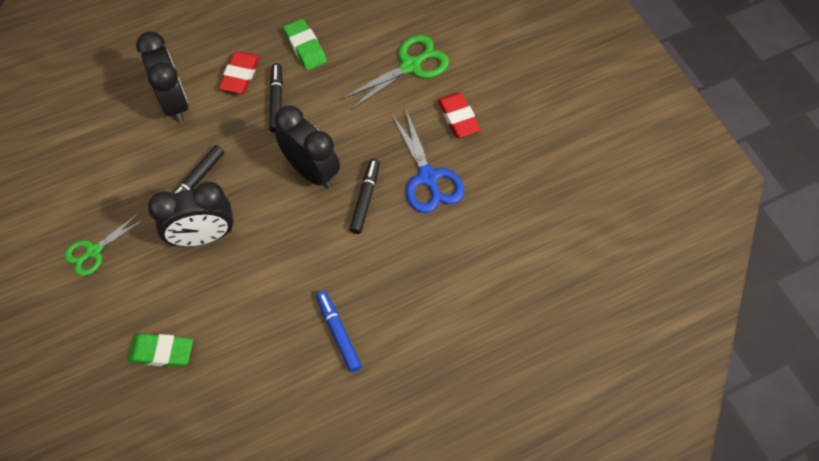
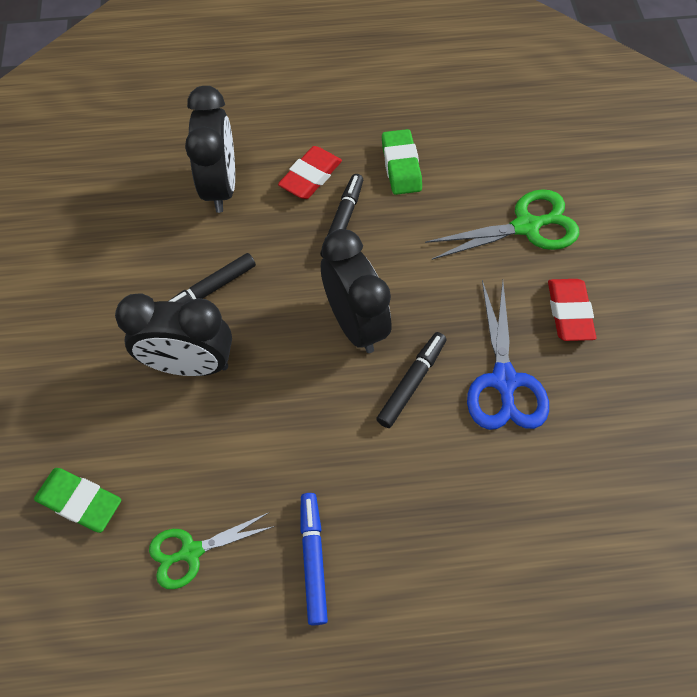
camera: 20 degrees right, 0 degrees up
green scissors [64,213,145,276] -> green scissors moved to [149,512,275,589]

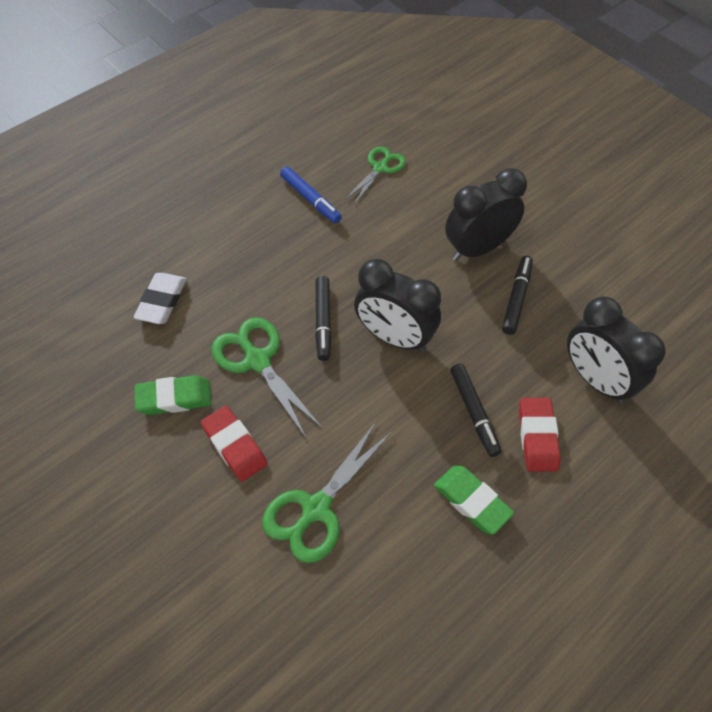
camera: 145 degrees right, 5 degrees down
green eraser [34,468,121,533] -> green eraser moved to [135,375,211,415]
blue scissors [467,280,549,430] -> green scissors [211,317,323,438]
none -> white eraser [134,273,186,324]

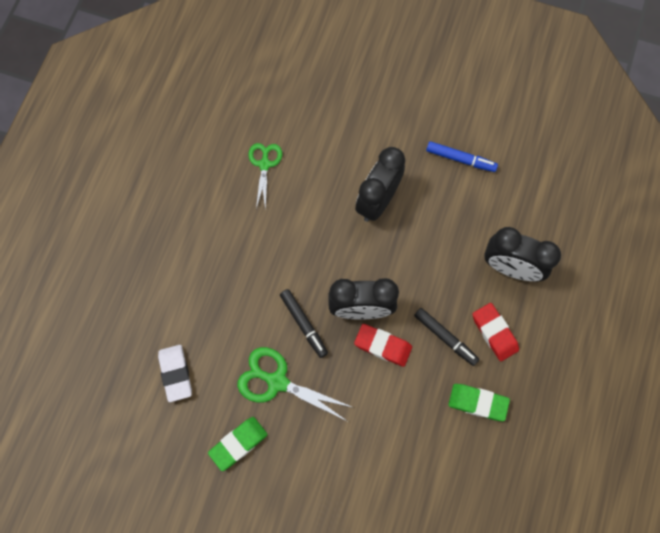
camera: 30 degrees left, 15 degrees up
red eraser [201,406,268,482] -> red eraser moved to [354,324,412,367]
green scissors [262,422,392,563] -> none
blue marker [280,167,342,223] -> blue marker moved to [426,141,498,172]
black marker [502,256,533,335] -> none

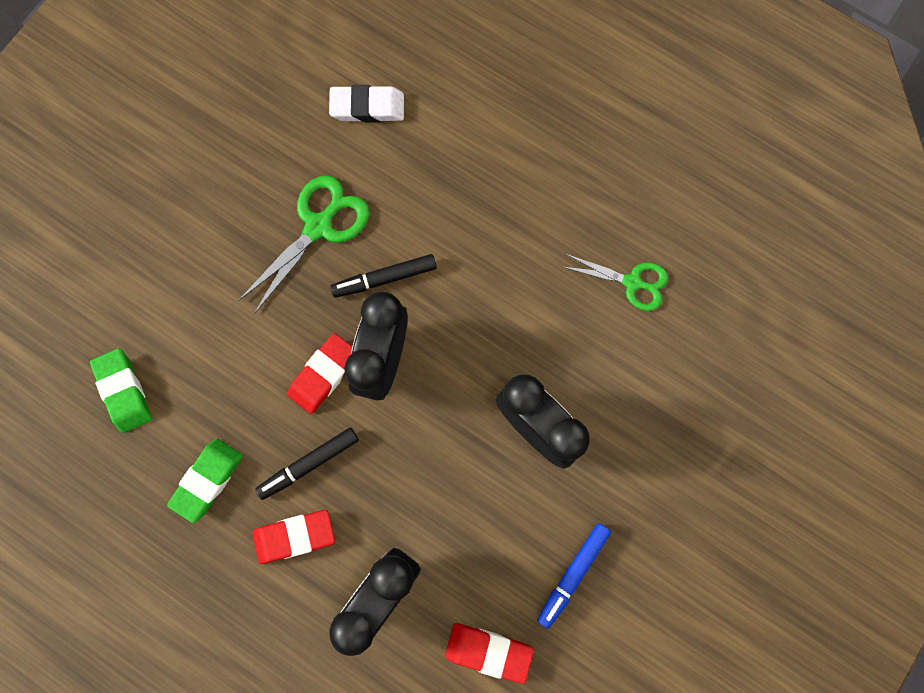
camera: 105 degrees right, 5 degrees up
green eraser [208,417,268,471] -> green eraser moved to [90,349,152,433]
none -> red eraser [445,623,534,684]

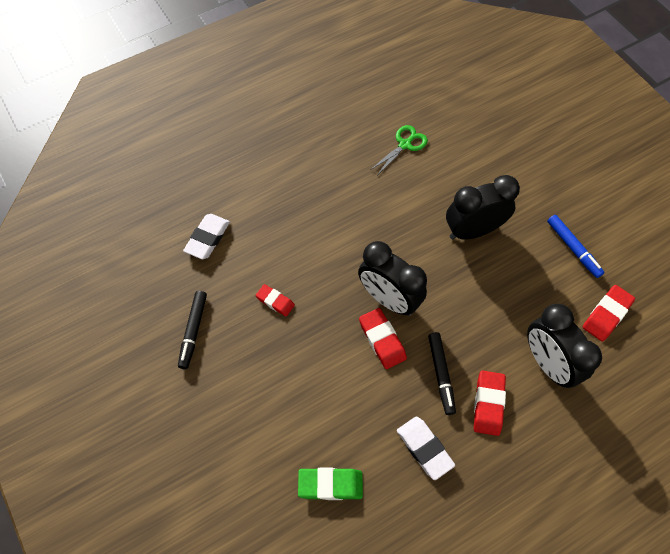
camera: 65 degrees left, 15 degrees down
green eraser [167,439,243,523] -> white eraser [397,417,455,480]
green scissors [238,175,369,314] -> red eraser [256,284,295,316]
black marker [330,254,437,298] -> black marker moved to [178,291,207,369]

